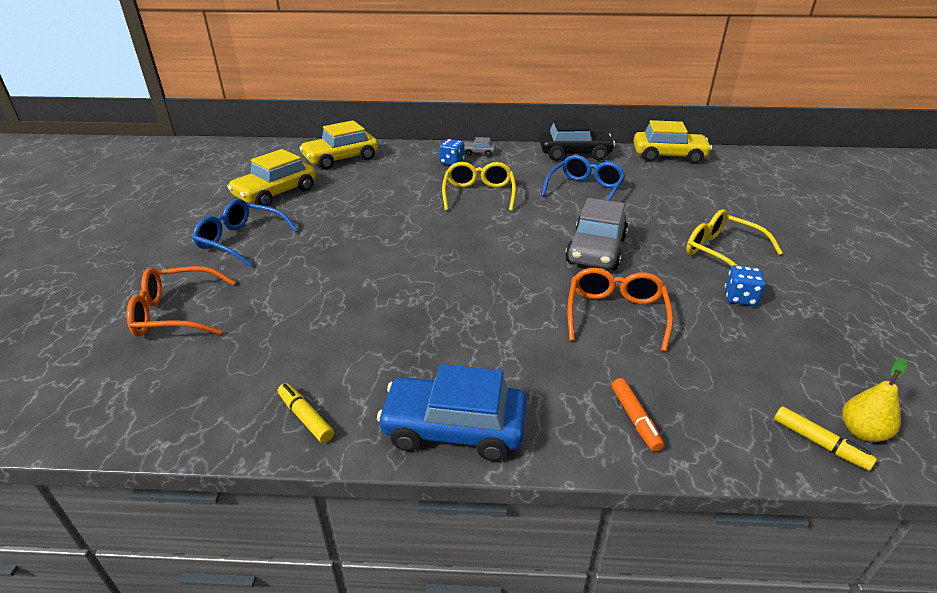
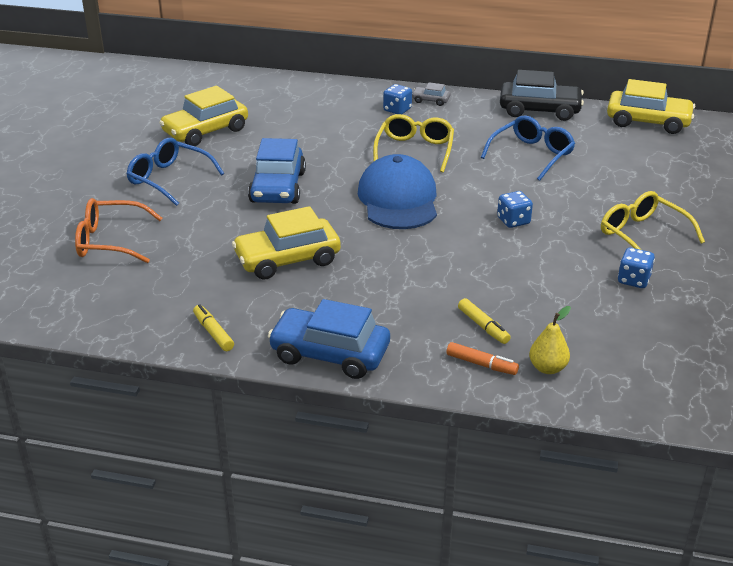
camera: 10 degrees right, 0 degrees up
yellow car [300,120,378,170] -> yellow car moved to [232,206,341,280]
grey car [565,198,628,270] -> blue dice [497,191,533,228]
orange glasses [568,268,673,352] -> none
orange marker [612,378,664,452] -> orange marker turned 60 degrees counterclockwise [446,342,519,375]
yellow marker [774,406,877,471] -> yellow marker moved to [458,298,511,344]
yellow pear [842,358,907,442] -> yellow pear moved to [529,306,571,374]
none -> blue car [248,138,306,204]
none -> blue cap [358,154,437,229]

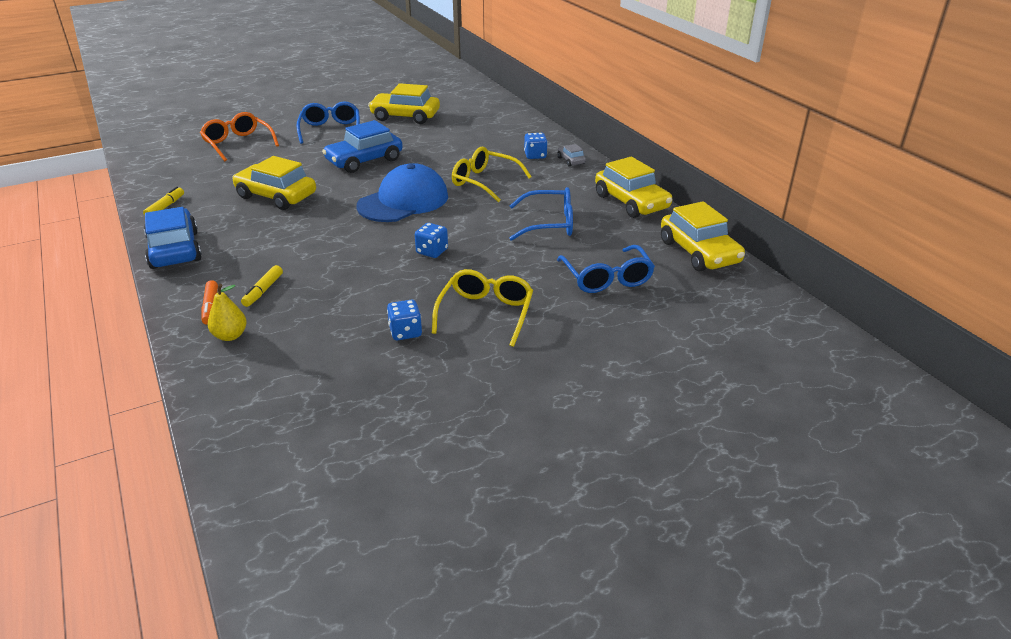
camera: 50 degrees right, 0 degrees up
yellow glasses [373,114,454,173] -> yellow glasses turned 120 degrees counterclockwise [452,147,532,202]
black car [500,70,584,121] -> yellow car [595,157,672,218]
none -> blue glasses [557,245,655,293]

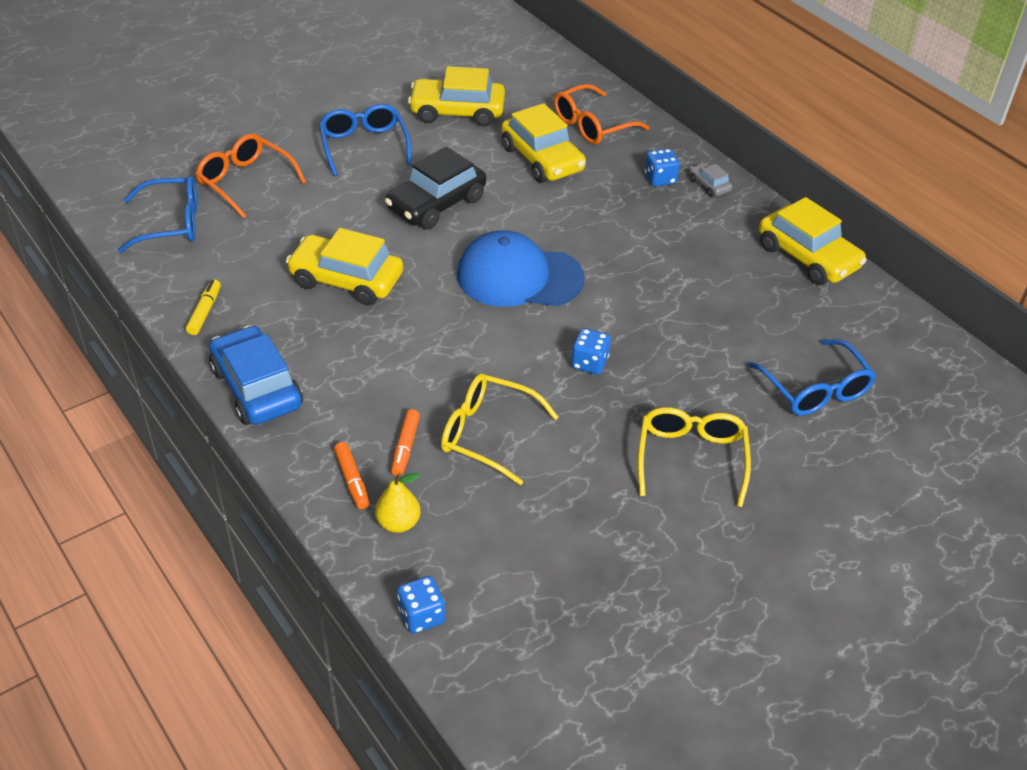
camera: 10 degrees left, 10 degrees up
yellow marker [241,265,283,307] -> orange marker [391,409,420,476]
blue car [322,120,403,173] -> black car [385,147,486,229]
blue cap [356,163,448,222] -> blue cap turned 120 degrees counterclockwise [457,230,585,307]
blue dice [387,299,422,340] -> blue dice moved to [397,576,445,634]
yellow glasses [452,147,532,202] -> yellow glasses moved to [441,374,558,485]
blue glasses [509,187,573,241] -> blue glasses moved to [118,176,197,253]
yellow car [661,201,745,271] -> yellow car moved to [501,103,586,183]
none -> orange glasses [554,84,650,144]

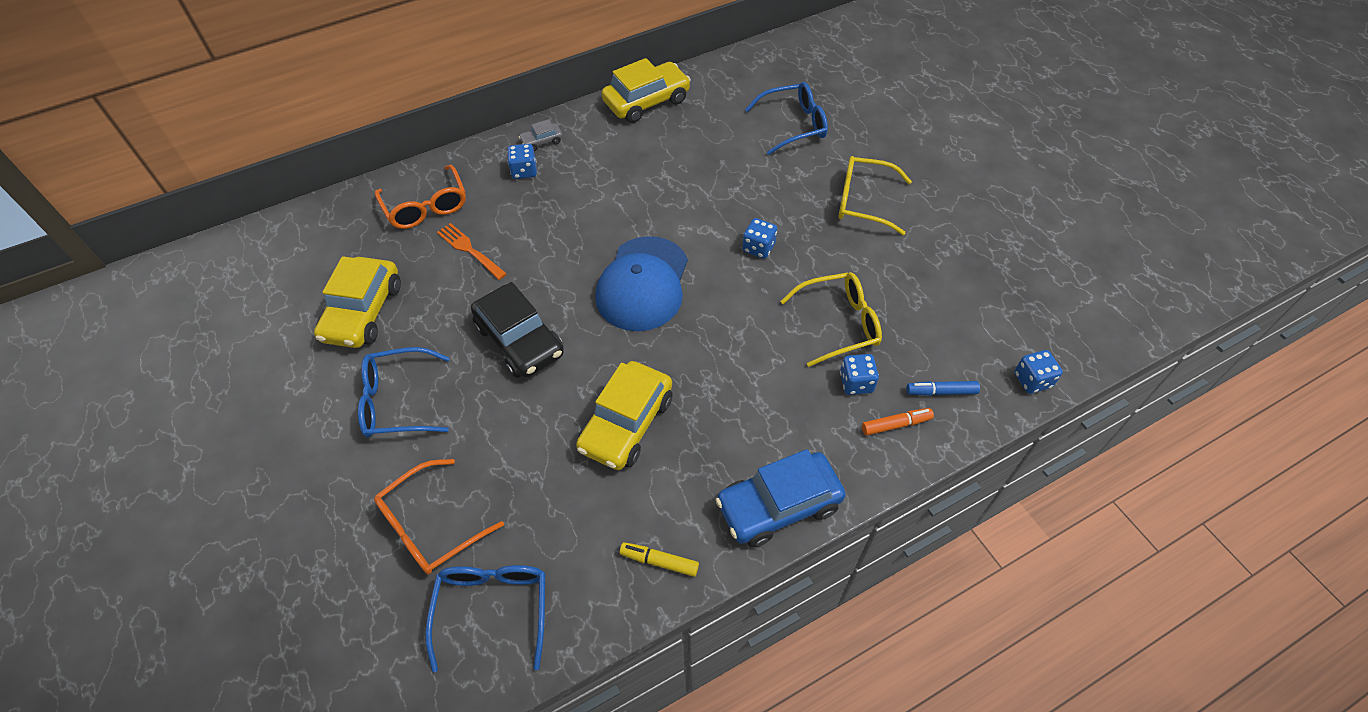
camera: 80 degrees left, 10 degrees up
yellow pear [375,473,420,533] -> blue marker [907,381,980,396]
orange marker [391,409,420,476] -> blue dice [840,354,879,395]
yellow glasses [441,374,558,485] -> yellow glasses turned 135 degrees counterclockwise [780,272,882,367]
yellow car [501,103,586,183] -> orange fork [437,223,507,280]

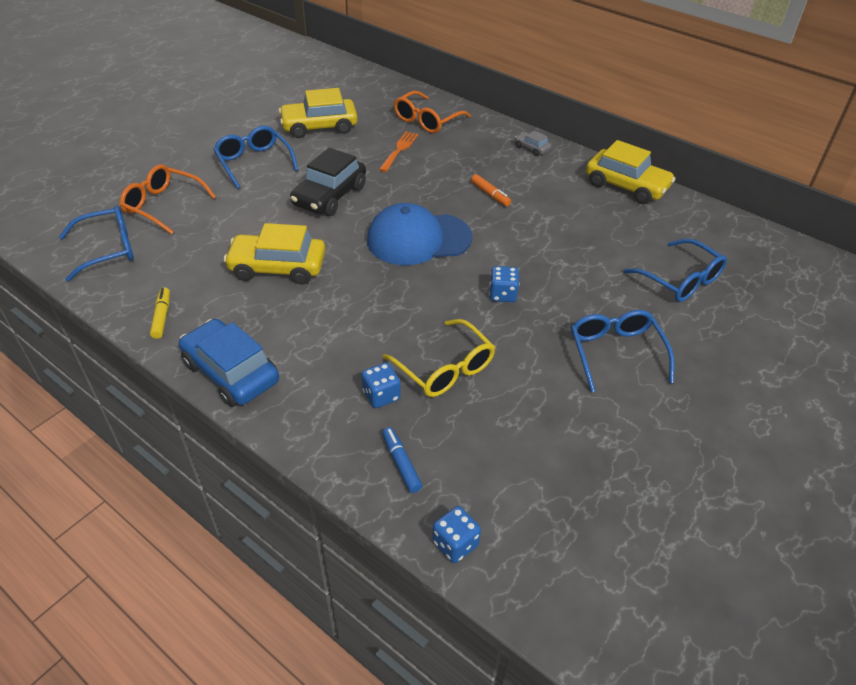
camera: 65 degrees right, 10 degrees down
blue dice [507,144,537,179] -> none
yellow glasses [838,156,912,235] -> blue glasses [571,310,675,393]
orange marker [862,408,934,436] -> orange marker moved to [471,174,511,206]

